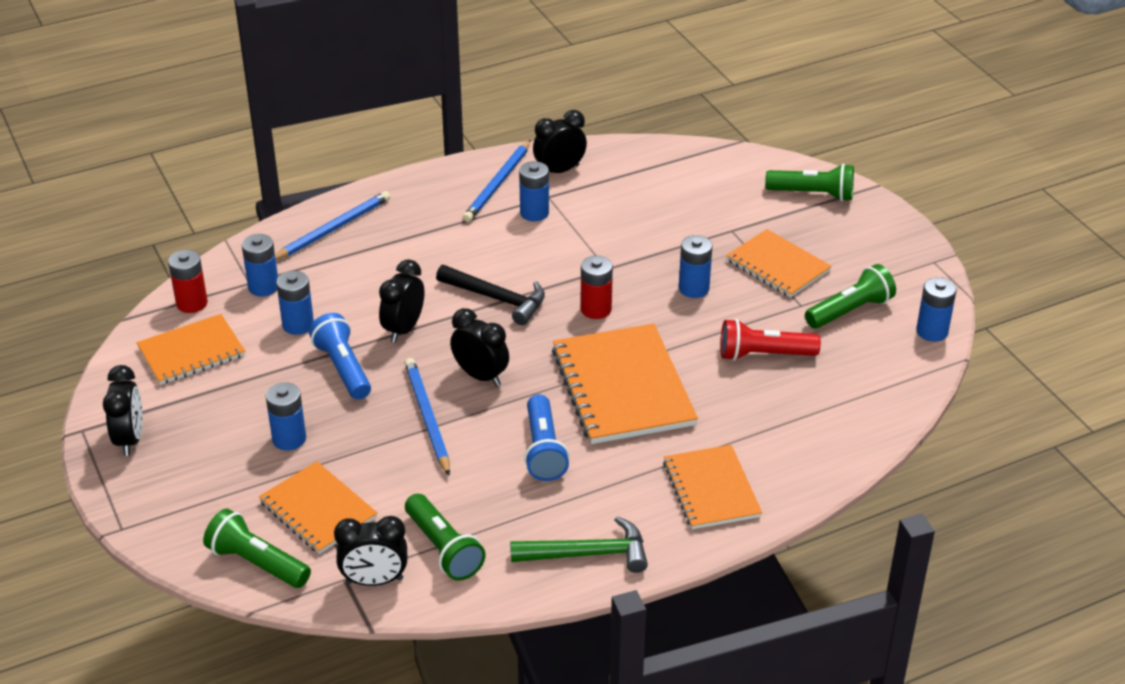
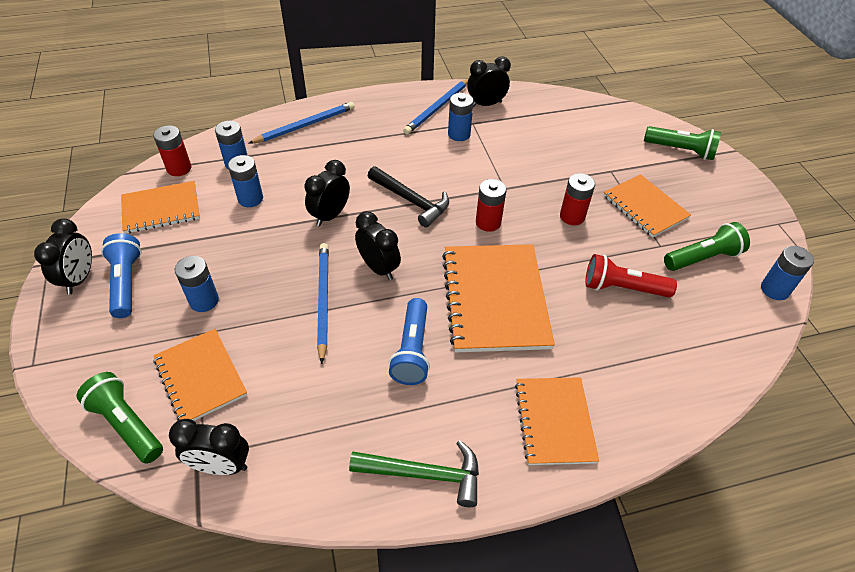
camera: 10 degrees right, 10 degrees up
blue flashlight [309,313,371,399] -> blue flashlight moved to [101,233,142,318]
green flashlight [405,493,485,581] -> none
blue battery [679,235,713,298] -> red battery [560,173,595,225]

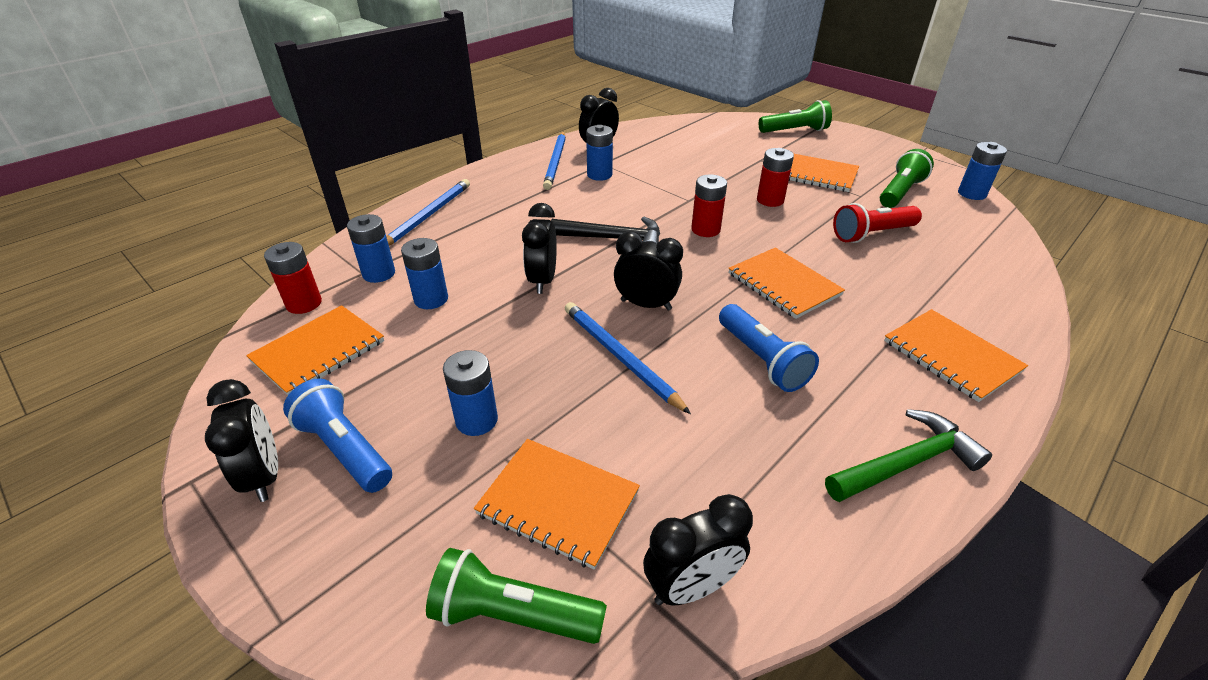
camera: 30 degrees left, 10 degrees down
orange notebook [442,244,555,352] -> orange notebook [728,247,845,319], size x0.63

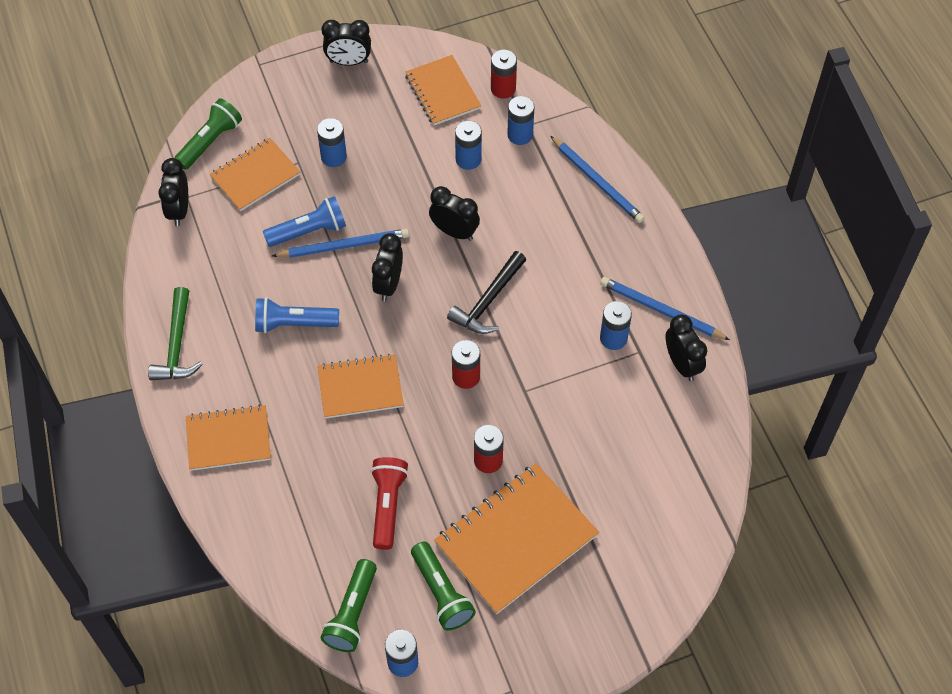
camera: 115 degrees right, 20 degrees up
blue flashlight [283,378,392,493] -> blue flashlight moved to [263,196,346,247]
black clock [614,231,683,310] -> black clock turned 150 degrees clockwise [372,233,403,301]
green flashlight [759,100,832,133] -> green flashlight moved to [321,559,377,652]
orange notebook [789,154,859,192] -> orange notebook [434,463,599,614], size x1.60

